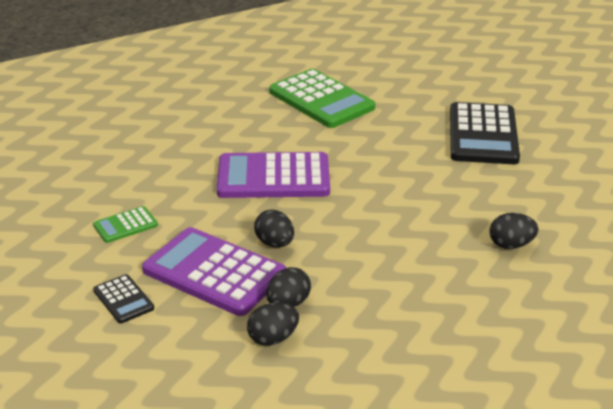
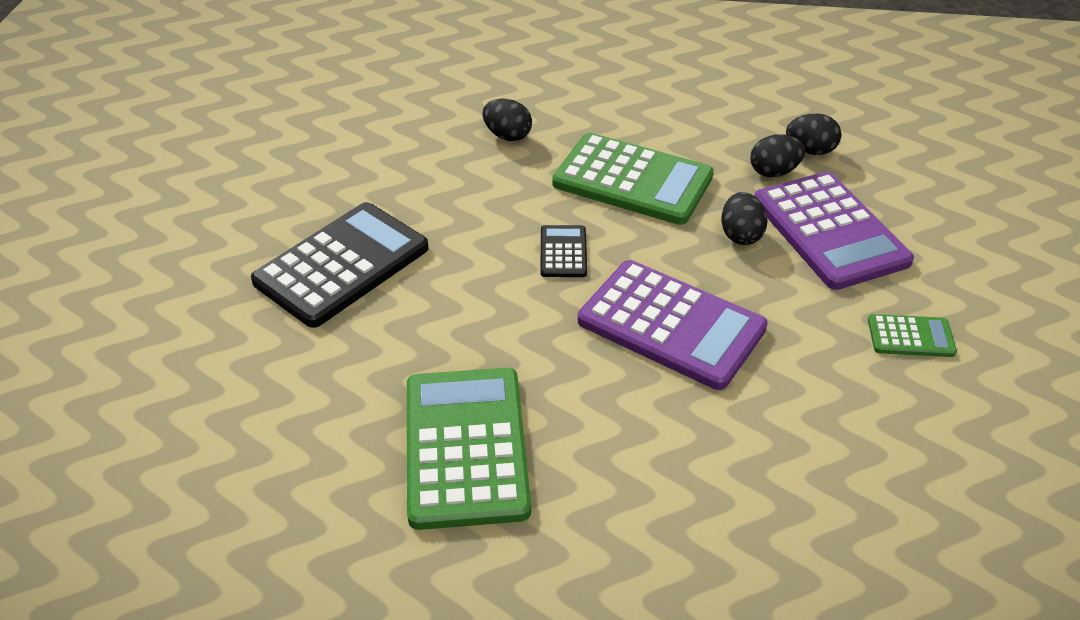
camera: 145 degrees left, 10 degrees up
black calculator [93,274,154,323] -> black calculator moved to [540,225,587,277]
none -> green calculator [552,133,714,225]

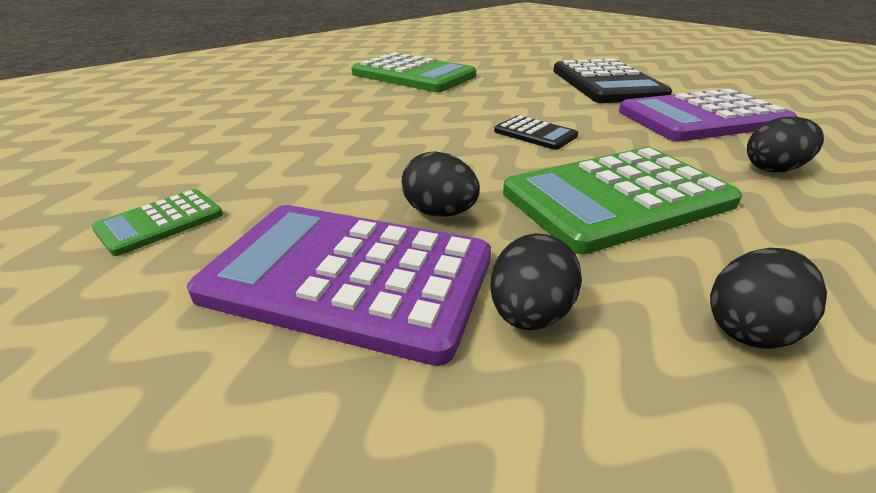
camera: 130 degrees right, 10 degrees down
purple calculator [578,260,768,390] -> purple calculator moved to [619,89,797,141]
black egg [786,113,842,155] -> black egg moved to [710,248,827,349]

